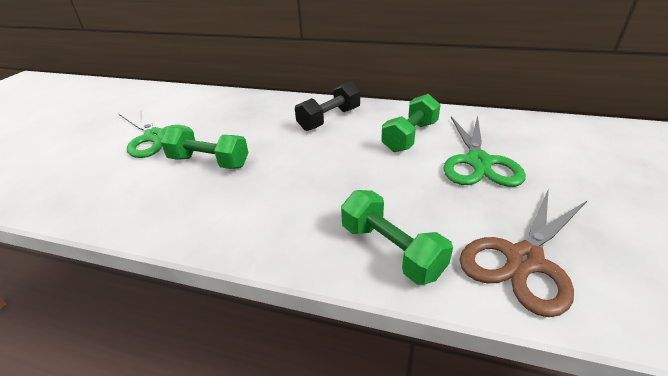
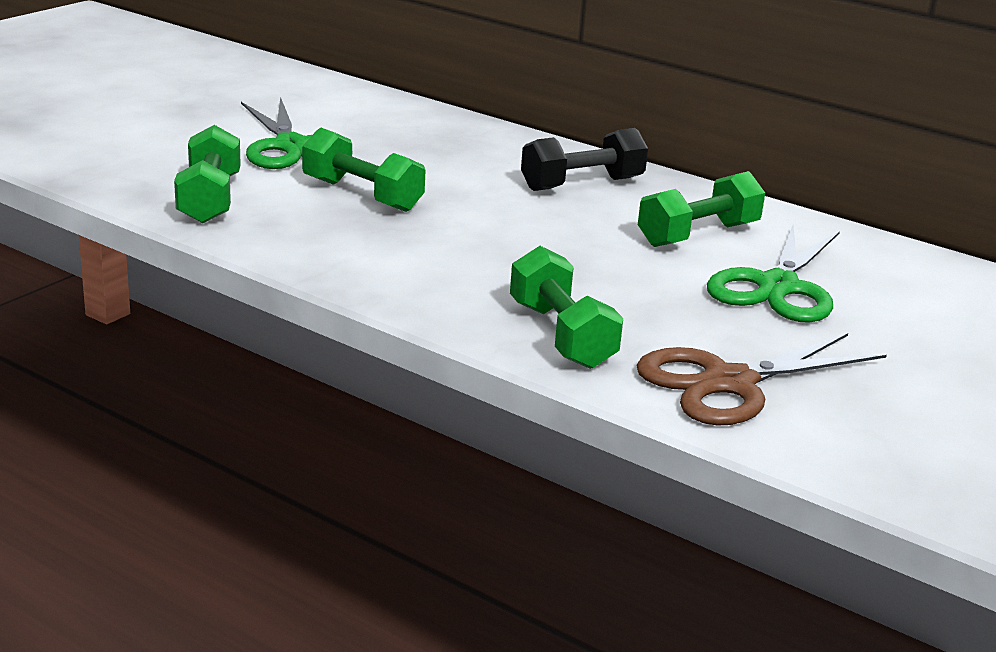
camera: 15 degrees right, 10 degrees down
none -> green dumbbell [174,125,241,223]

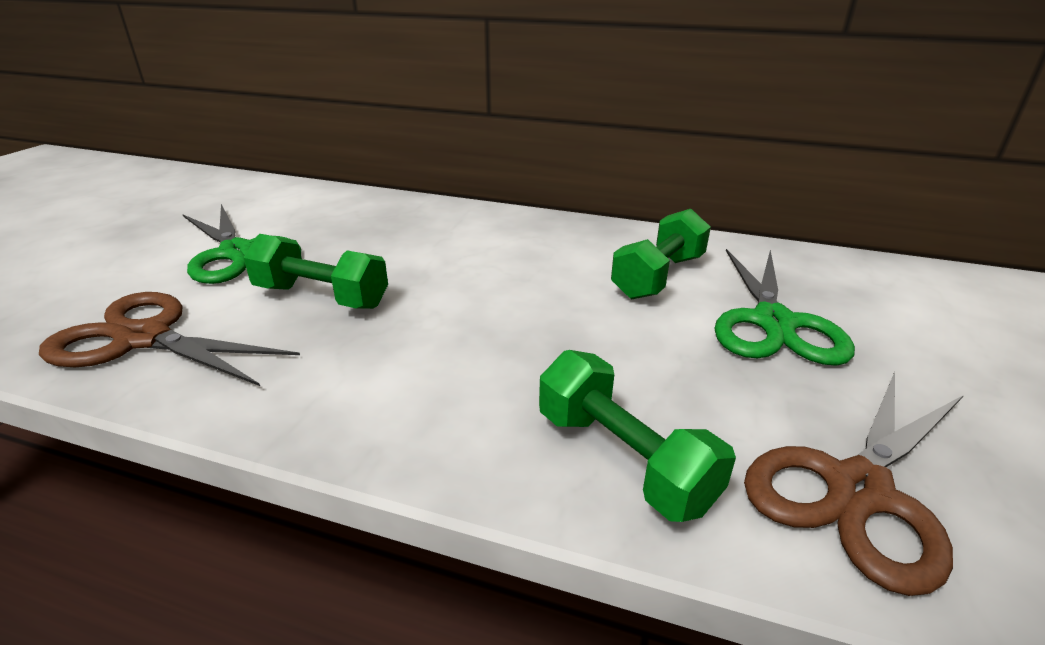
camera: 15 degrees left, 5 degrees up
green dumbbell [174,125,241,223] -> brown scissors [39,292,300,386]
black dumbbell [521,128,648,191] -> none

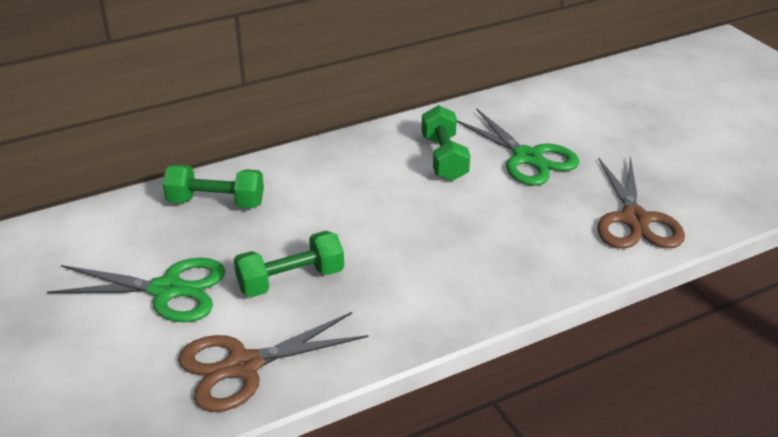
camera: 45 degrees left, 5 degrees up
green dumbbell [539,350,736,522] -> green dumbbell moved to [163,165,264,208]

